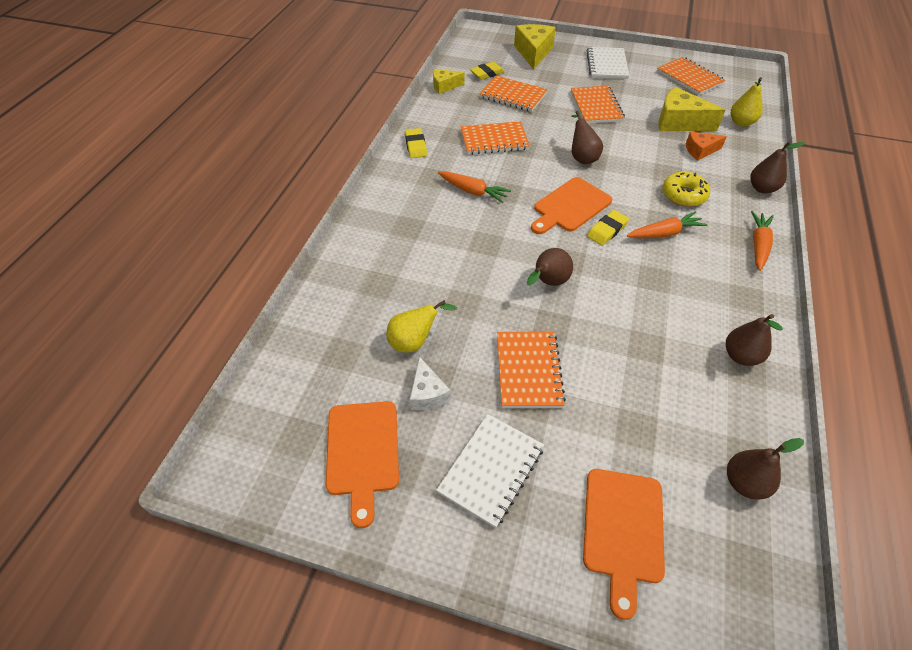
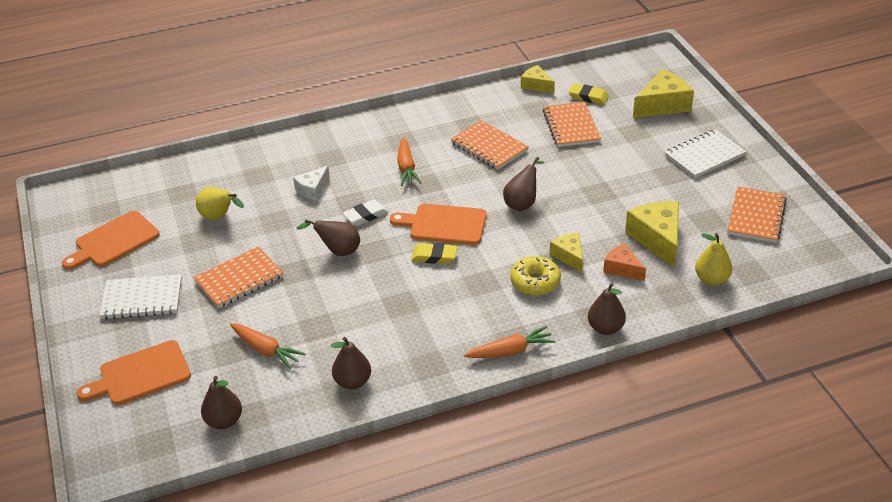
camera: 55 degrees right, 10 degrees down
yellow eraser [405,128,427,158] -> none
white cheese [410,356,451,410] -> white cheese moved to [293,166,330,201]
orange notebook [571,86,625,124] -> none
orange carrot [627,211,707,238] -> orange carrot moved to [230,323,305,369]
none -> white eraser [343,199,388,226]
none -> yellow cheese [550,233,583,272]

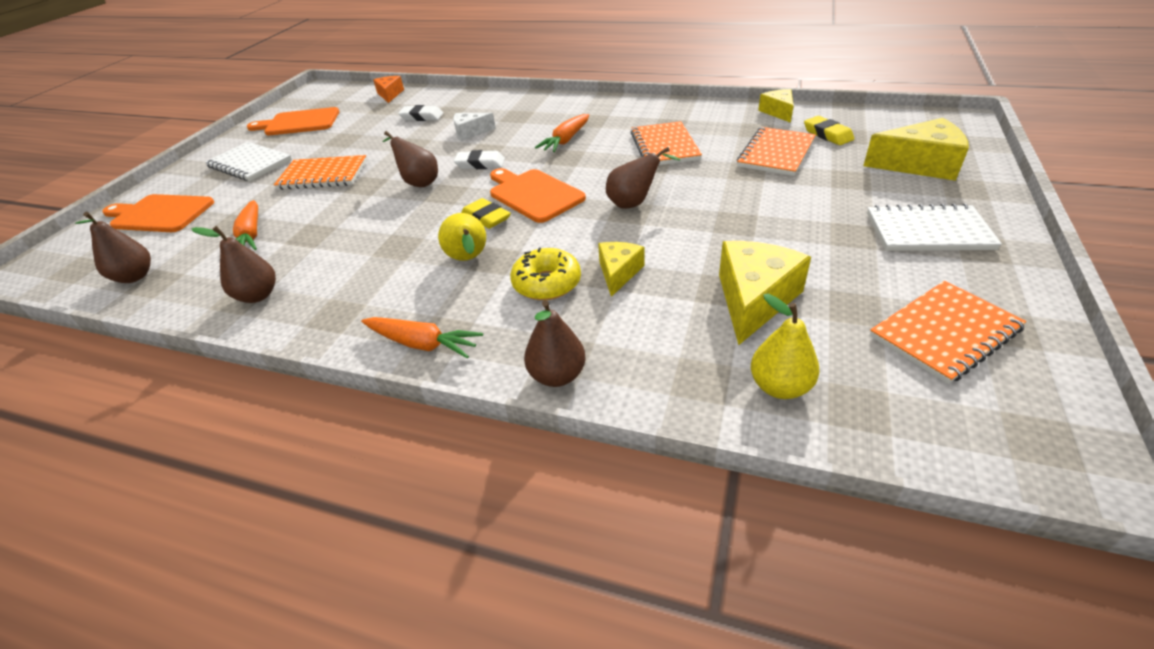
camera: 40 degrees right, 0 degrees up
yellow pear [196,187,244,220] -> yellow pear moved to [438,213,486,261]
orange cheese [603,243,646,281] -> orange cheese moved to [373,76,404,103]
none -> white eraser [398,105,443,121]

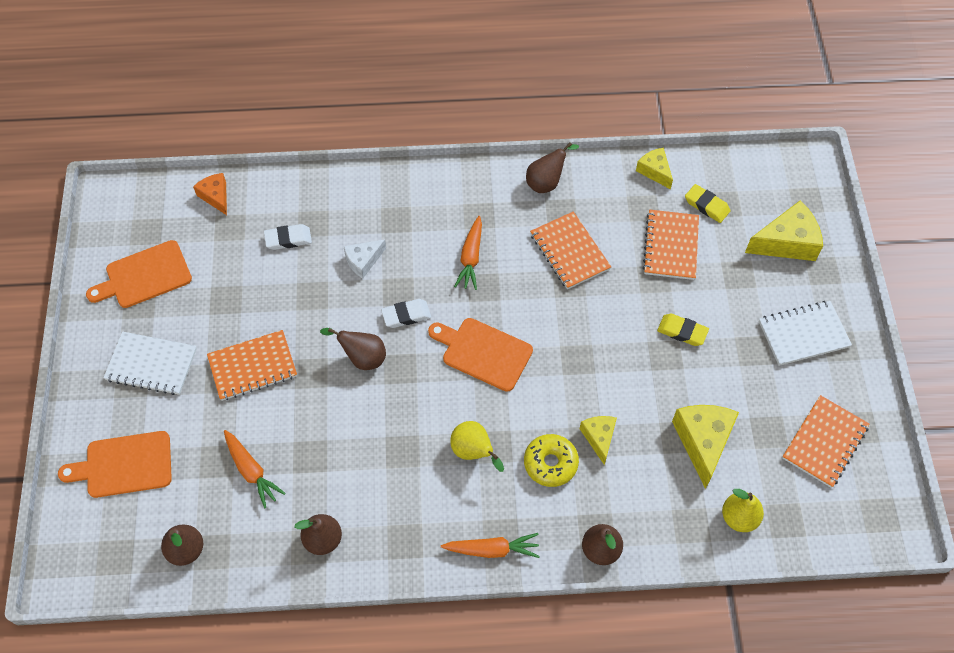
camera: 25 degrees left, 20 degrees up
yellow eraser [461,198,511,229] -> yellow eraser moved to [657,314,709,346]
brown pear [606,147,681,209] -> brown pear moved to [526,142,579,193]

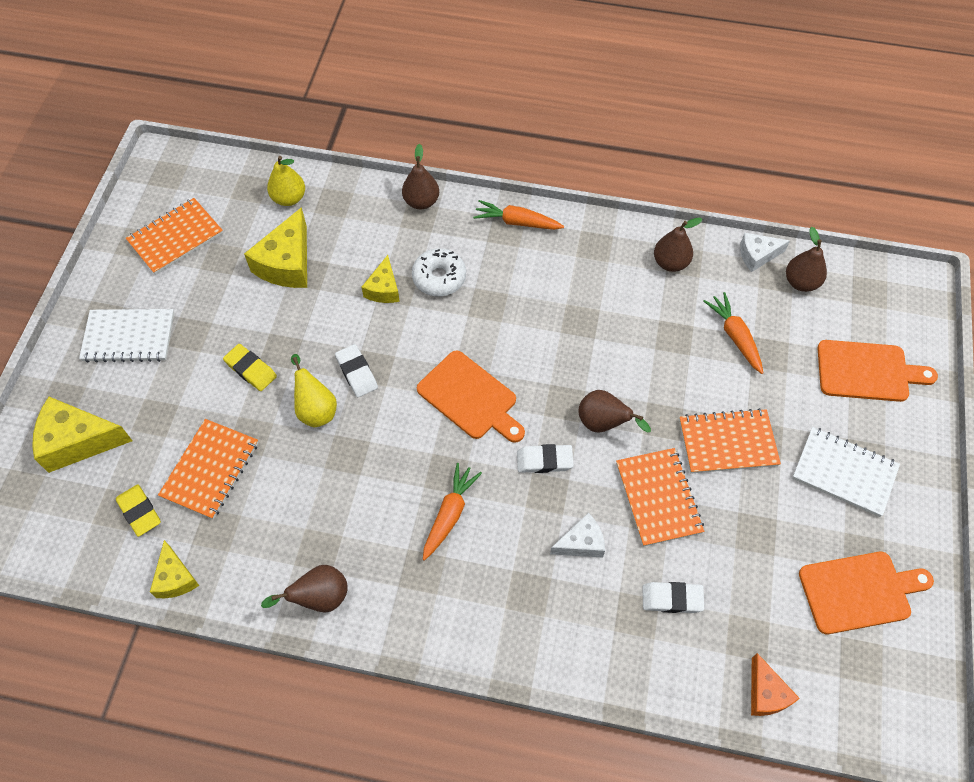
camera: 165 degrees left, 0 degrees up
yellow pear [450,421,504,472] -> yellow pear moved to [291,354,337,427]
yellow donut [524,434,579,487] -> white donut [412,248,466,296]
orange notebook [530,211,611,289] -> orange notebook moved to [616,448,704,547]
none -> white eraser [335,344,378,397]
none -> white cheese [740,233,790,272]

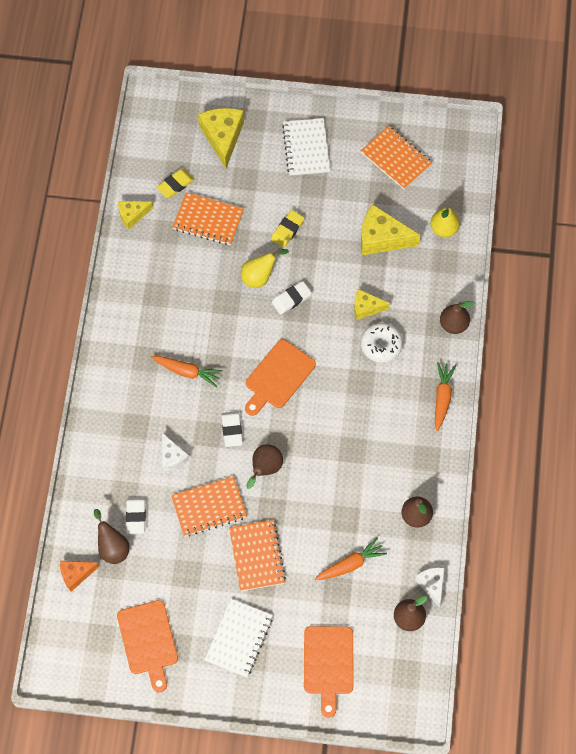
camera: 85 degrees right, 5 degrees up
brown pear [261,565,348,612] -> brown pear moved to [94,509,130,564]

